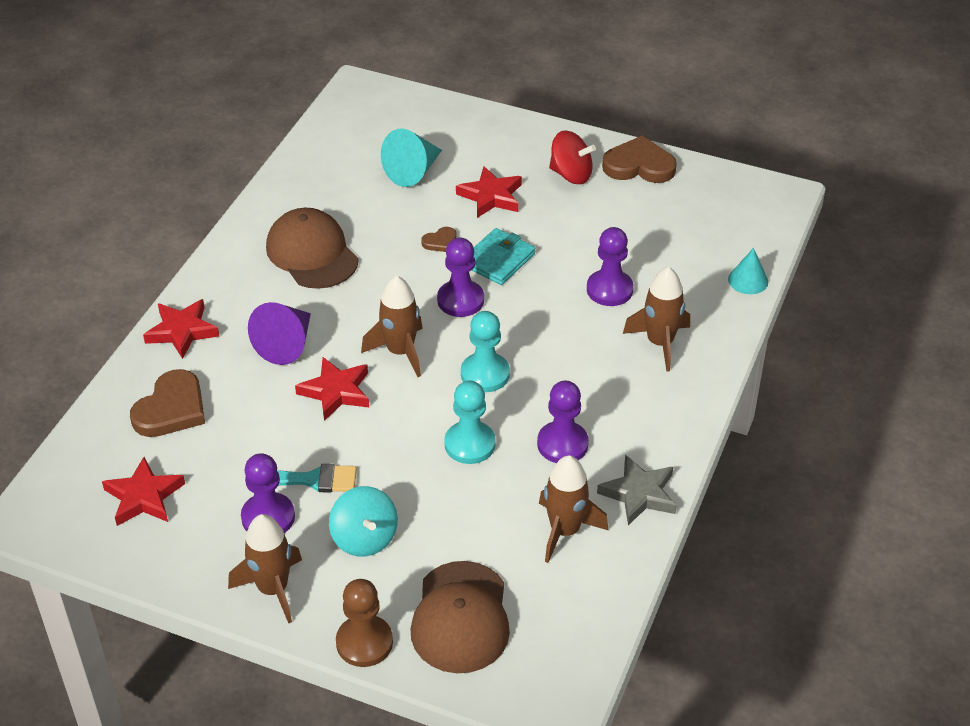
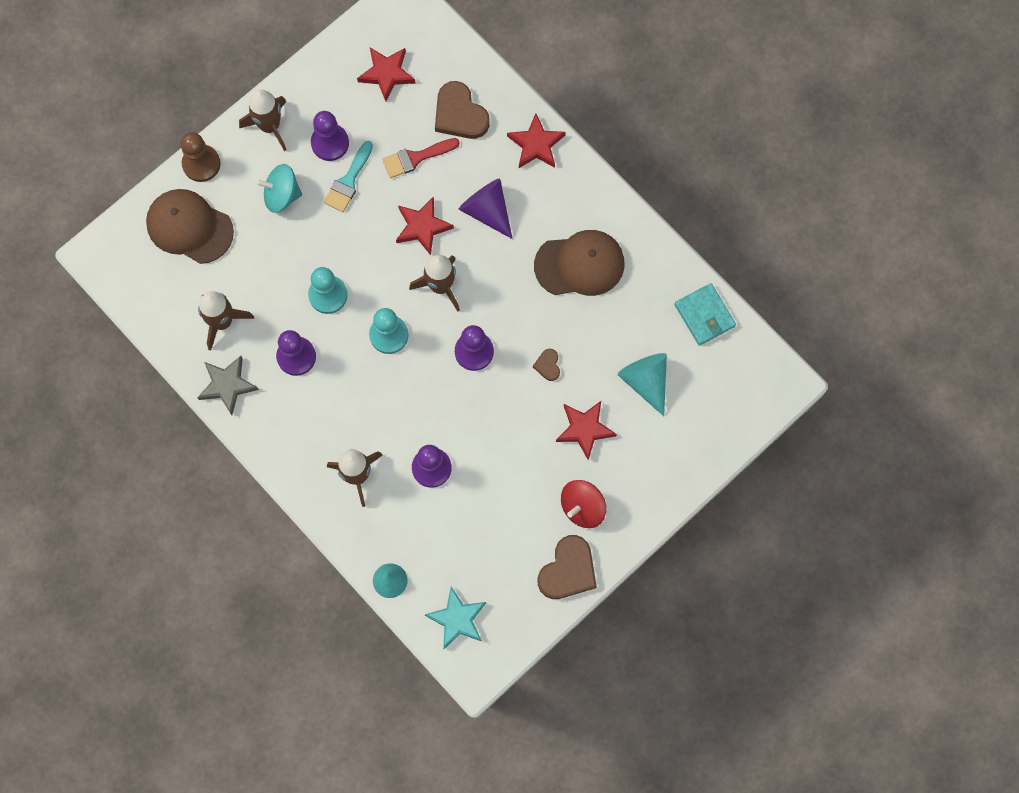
camera: 115 degrees right, 30 degrees up
turquoise wallet [471,228,535,285] -> turquoise wallet moved to [674,283,736,346]
none -> red brush [382,138,460,178]
none -> turquoise star [425,587,486,649]

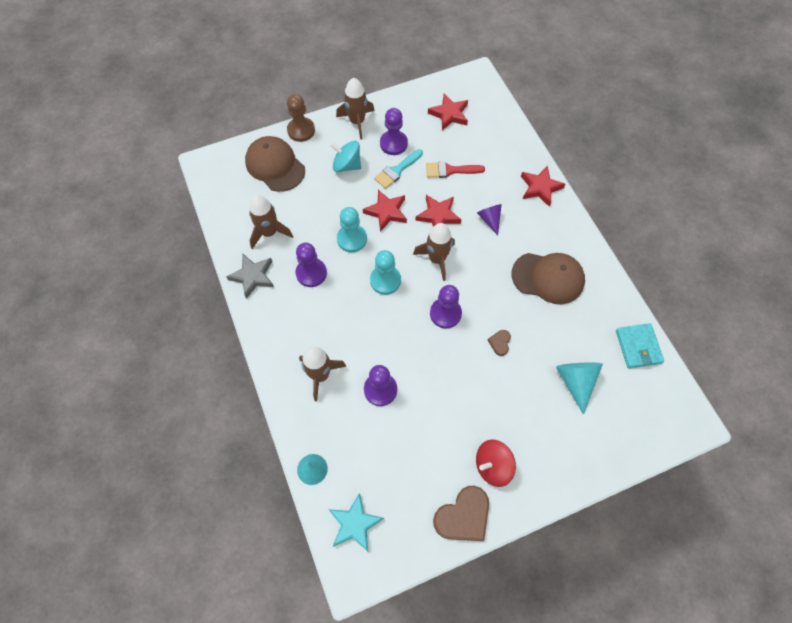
camera: 20 degrees right, 10 degrees down
brown heart [435,81,490,139] -> none
purple cone [459,178,513,239] -> purple cone [477,204,502,235], size x0.65
red star [556,401,617,460] -> red star moved to [363,190,407,232]

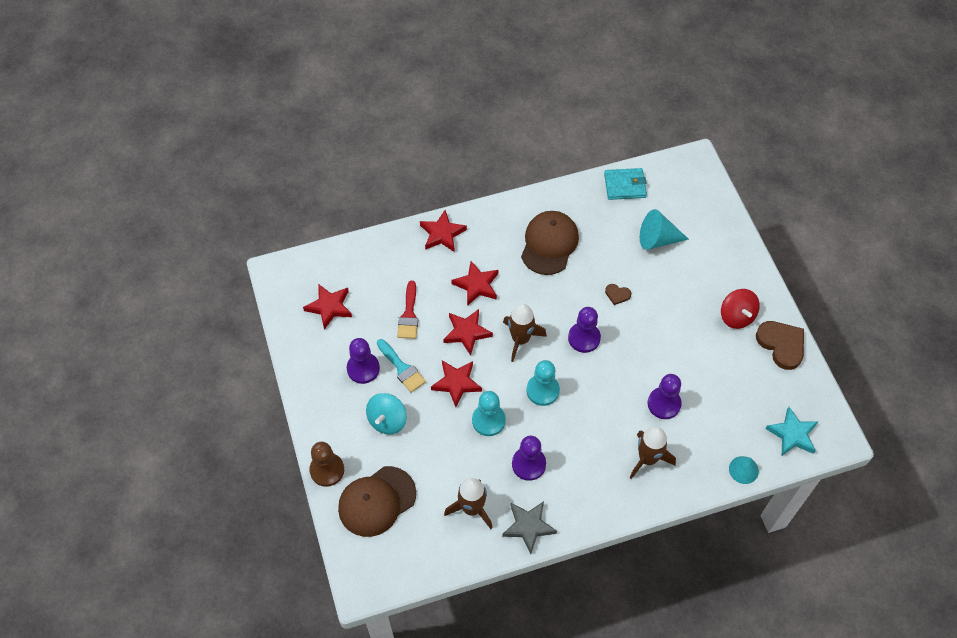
camera: 85 degrees left, 5 degrees down
brown rocket [336,78,375,140] -> none
purple cone [477,204,502,235] -> red star [451,261,498,306]

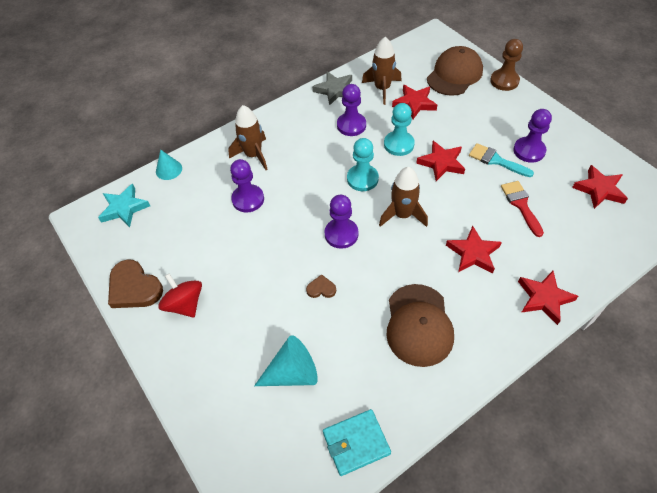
camera: 165 degrees right, 5 degrees down
turquoise spinning top [366,393,407,435] -> none
red star [443,309,493,355] -> red star moved to [392,85,437,119]

